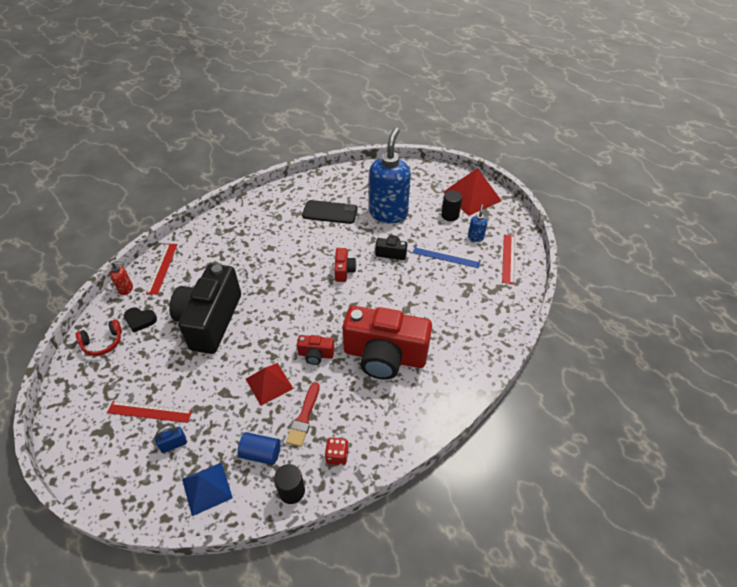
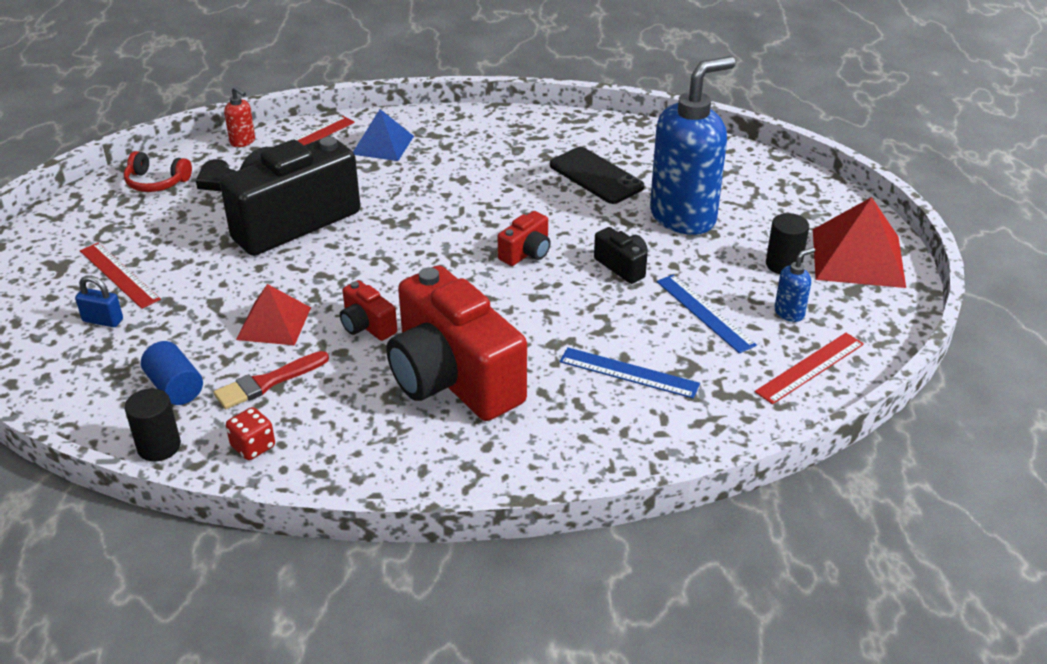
camera: 40 degrees right, 10 degrees down
blue pyramid [182,462,233,516] -> blue pyramid moved to [353,109,414,161]
none -> blue ruler [559,347,700,399]

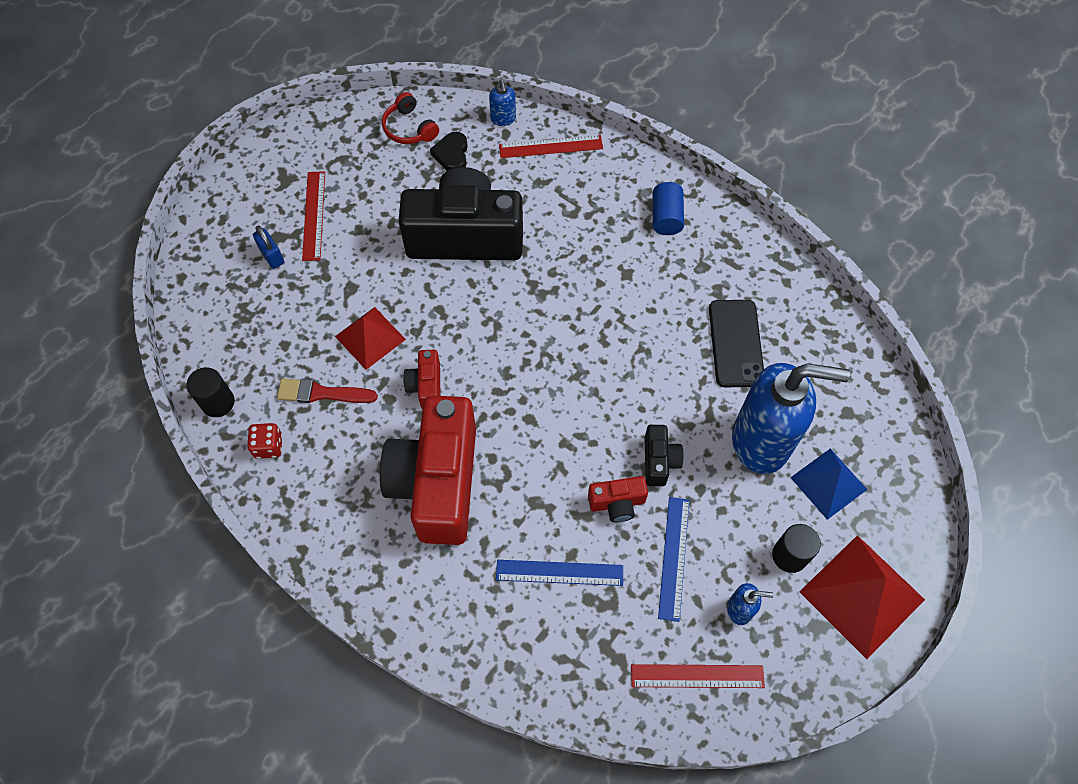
camera: 40 degrees right, 25 degrees up
blue cylinder [141,341,203,405] -> blue cylinder moved to [653,182,684,235]
red soap dispenser [224,86,255,147] -> blue soap dispenser [489,79,516,126]
blue pyramid [353,109,414,161] -> blue pyramid moved to [790,448,868,520]
red camera [498,211,551,266] -> red camera moved to [588,476,648,522]
blue ruler [559,347,700,399] -> blue ruler turned 60 degrees counterclockwise [496,560,623,586]

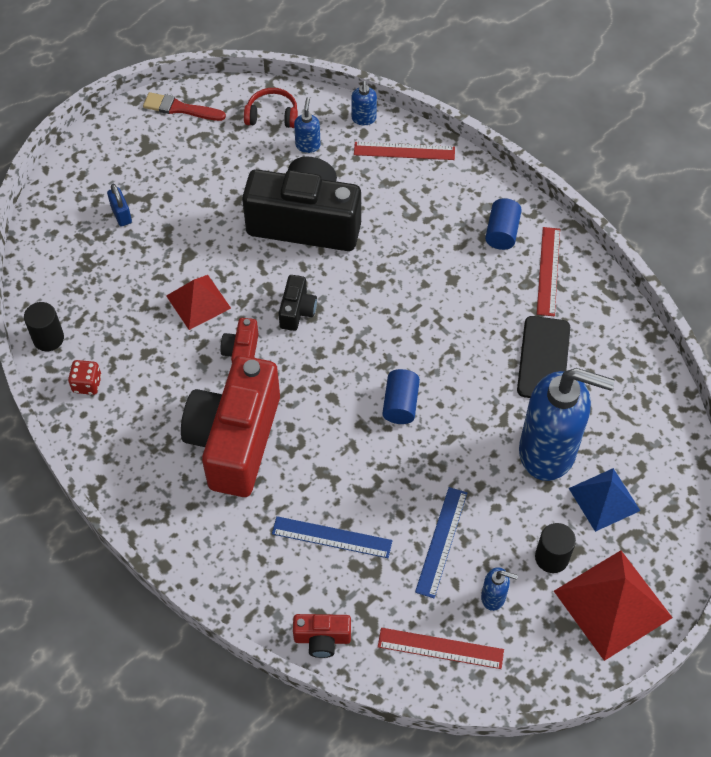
camera: 10 degrees right, 5 degrees down
red brush [277,379,378,403] -> red brush moved to [143,92,226,121]
red ruler [302,171,325,261] -> red ruler moved to [537,227,560,316]
red headphones [382,92,439,144] -> red headphones turned 120 degrees clockwise [244,88,298,128]
black heart [430,132,468,171] -> blue soap dispenser [294,97,321,153]
red camera [588,476,648,522] -> red camera moved to [293,614,351,658]
black camera [644,425,684,486] -> black camera moved to [279,275,317,331]
none -> blue cylinder [382,369,420,424]

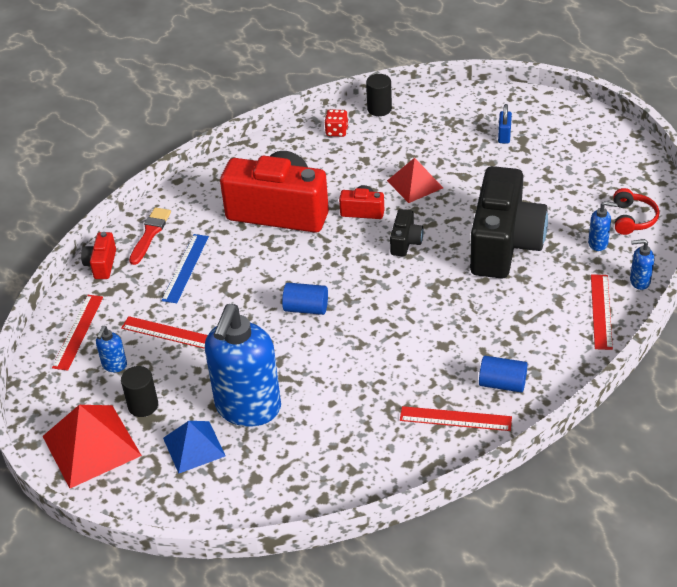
camera: 95 degrees right, 15 degrees down
blue padlock [107,184,132,226] -> blue padlock turned 60 degrees counterclockwise [498,104,512,144]
red brush [143,92,226,121] -> red brush moved to [129,207,171,265]
black camera [279,275,317,331] -> black camera turned 90 degrees counterclockwise [390,209,424,257]
blue ruler [415,487,467,598] -> red ruler [121,316,208,349]
black phone [517,316,570,398] -> none

